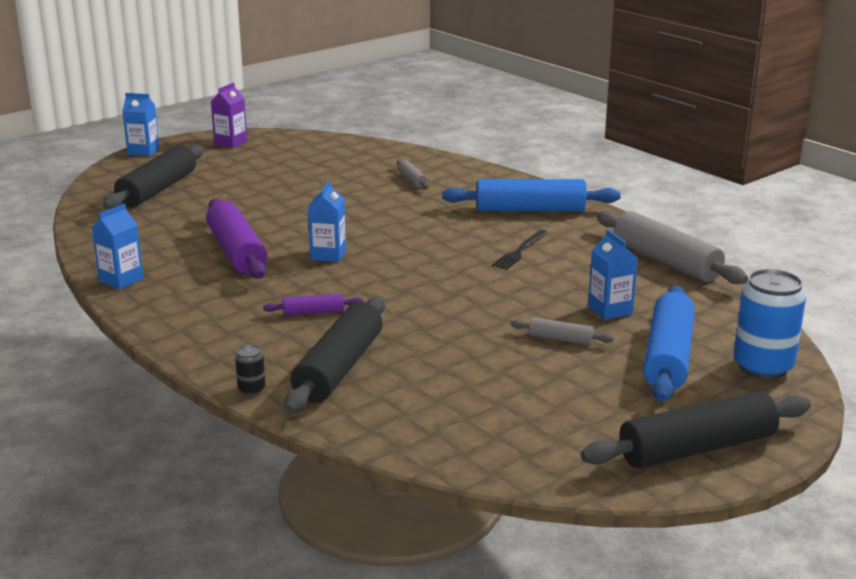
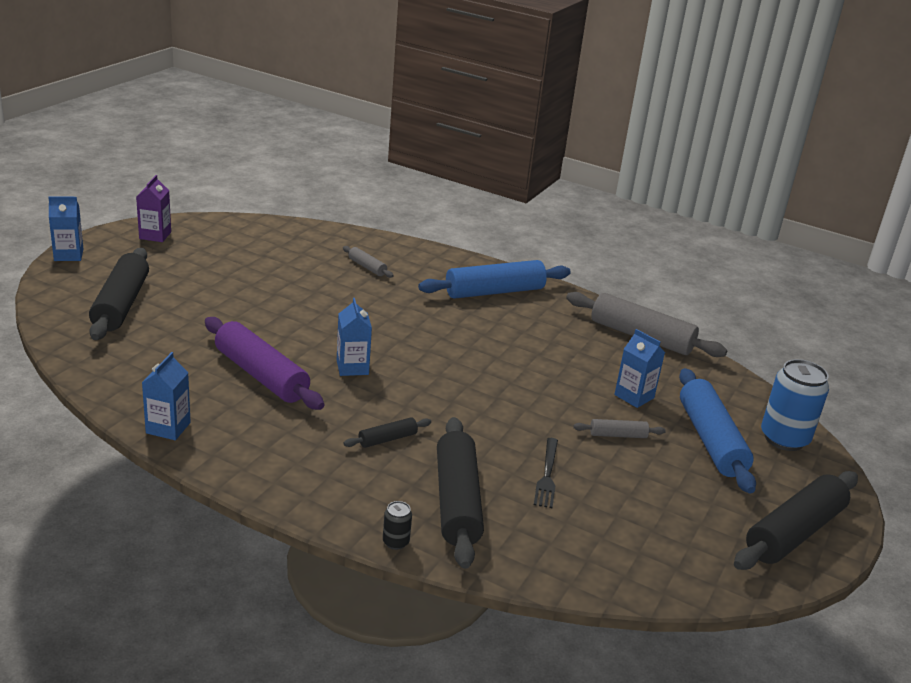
camera: 25 degrees left, 5 degrees up
purple rolling pin [263,294,363,316] -> black rolling pin [344,417,431,448]
black fork [492,230,548,270] -> black fork moved to [534,438,558,508]

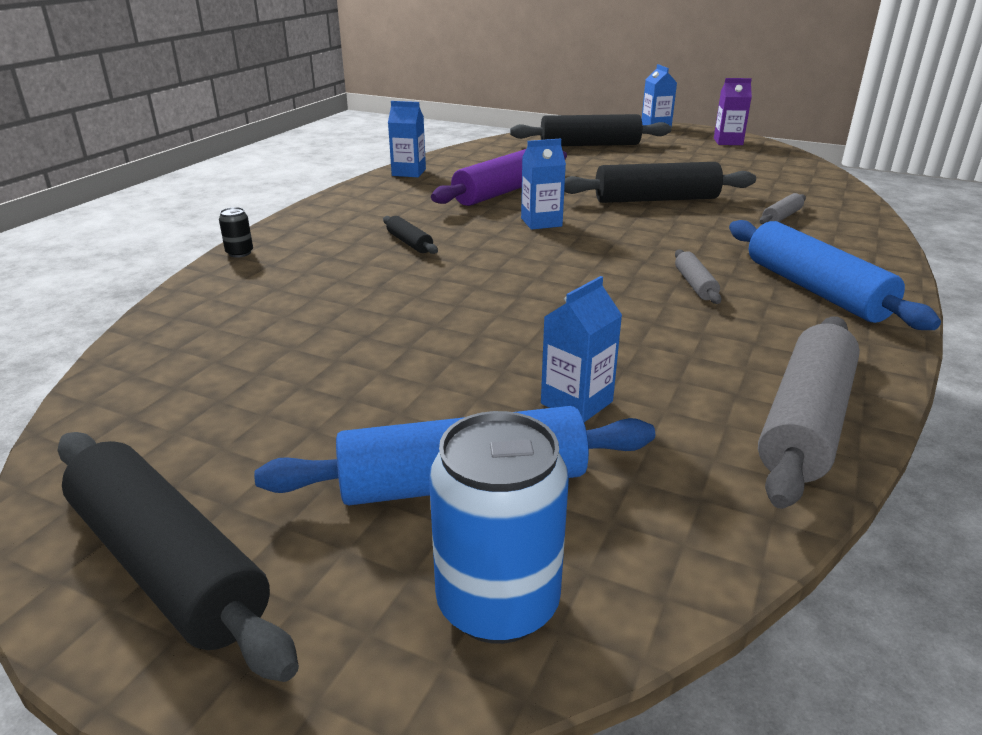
camera: 90 degrees right, 0 degrees up
black rolling pin [437,417,484,569] -> black rolling pin moved to [564,162,756,203]
black fork [534,438,558,508] -> none
grey rolling pin [573,419,666,438] -> grey rolling pin moved to [675,249,722,304]

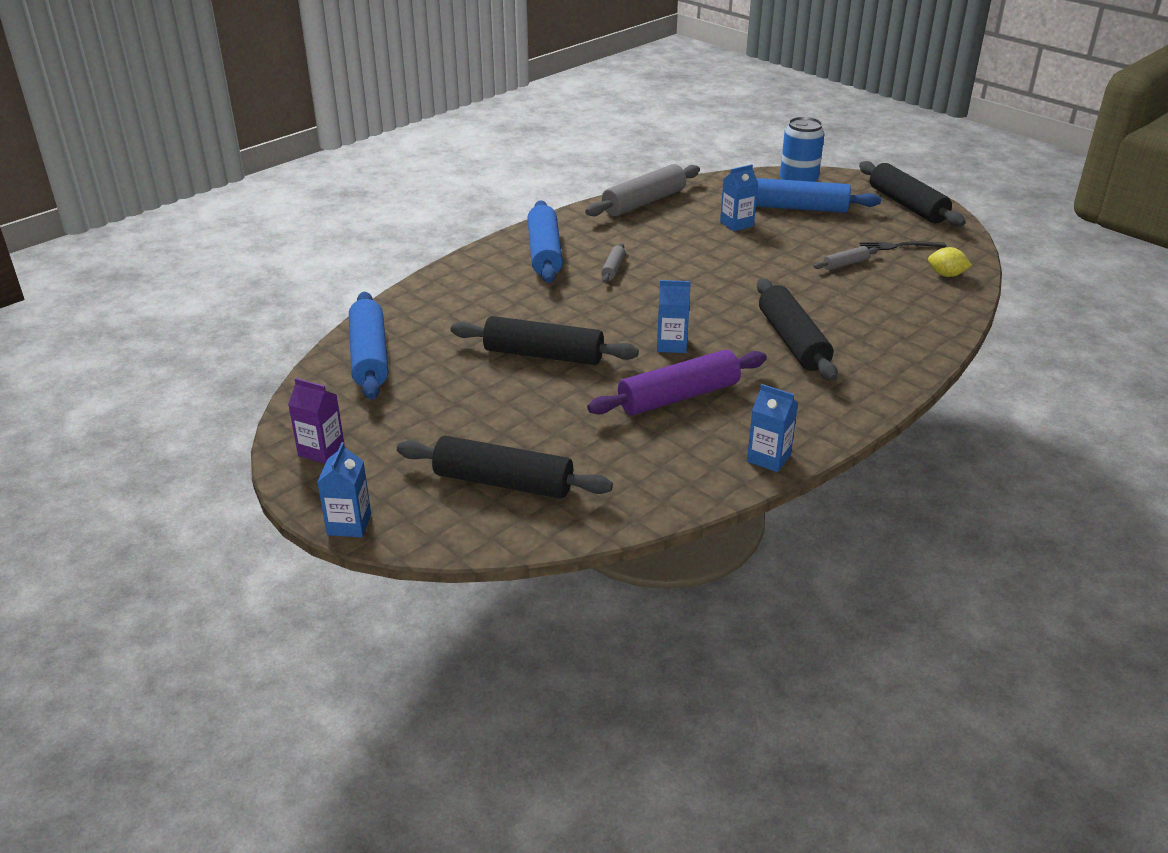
camera: 160 degrees left, 5 degrees up
black can [219,207,253,258] -> none
black rolling pin [383,216,438,254] -> black rolling pin [757,279,838,381], size x2.14
grey rolling pin [760,193,806,224] -> grey rolling pin moved to [814,246,879,270]
none -> blue rolling pin [349,292,388,400]
none -> black fork [859,242,946,250]
none -> yellow lemon [928,247,972,277]

